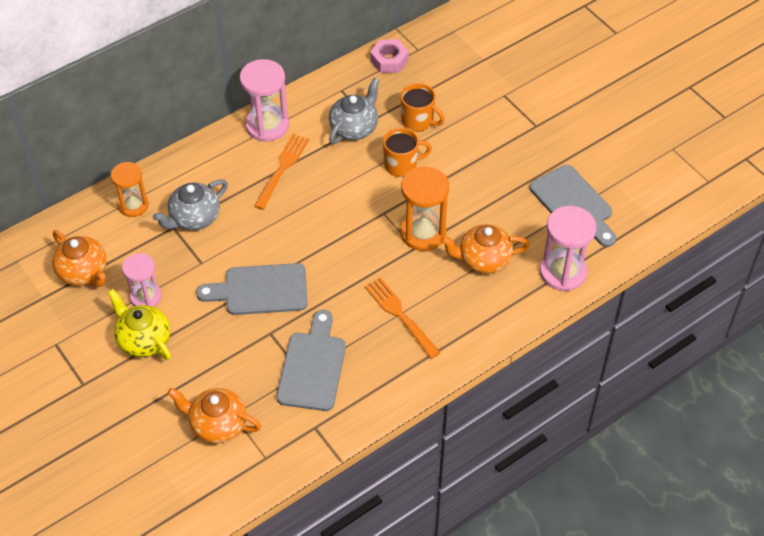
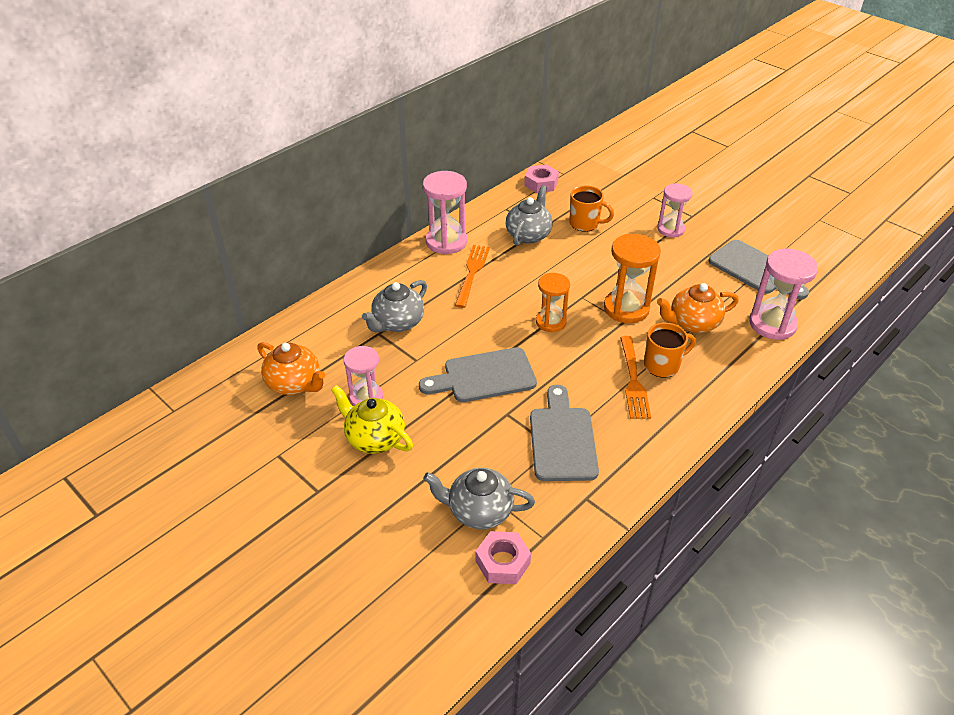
camera: 10 degrees left, 10 degrees down
orange hourglass [111,162,149,217] -> orange hourglass moved to [536,273,570,332]
orange teapot [167,388,262,443] -> grey teapot [423,468,535,529]
orange fork [365,277,440,359] -> orange fork turned 135 degrees counterclockwise [620,336,651,419]
orange mug [383,128,432,177] -> orange mug moved to [644,322,696,377]
none -> pink nut [476,531,531,584]
none -> pink hourglass [657,183,693,237]

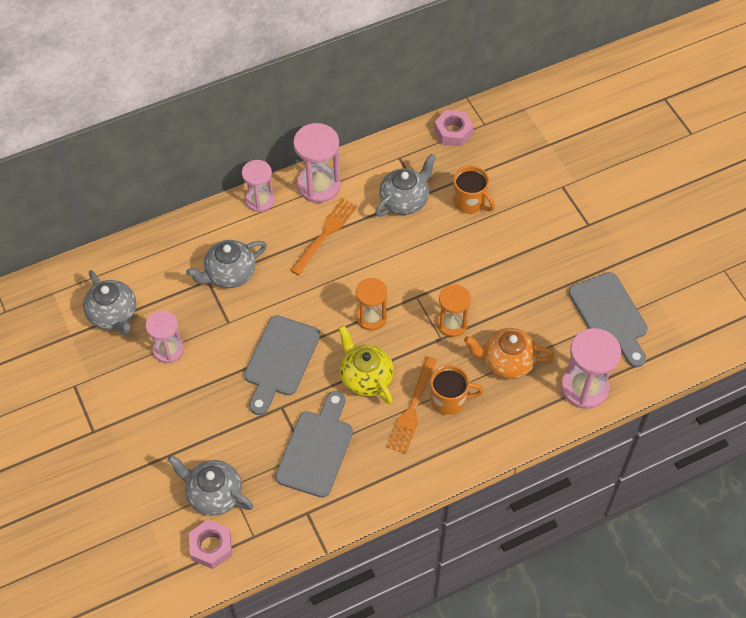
camera: 20 degrees right, 15 degrees up
orange teapot [257,342,325,395] -> grey teapot [83,270,136,335]
yellow teapot [331,385,413,454] -> yellow teapot moved to [339,325,394,404]
grey cutting board [419,347,537,402] -> grey cutting board turned 75 degrees counterclockwise [244,315,320,415]
orange hourglass [604,234,661,323] -> orange hourglass [437,284,471,337], size x0.66
pink hourglass [657,183,693,237] -> pink hourglass moved to [242,160,275,212]

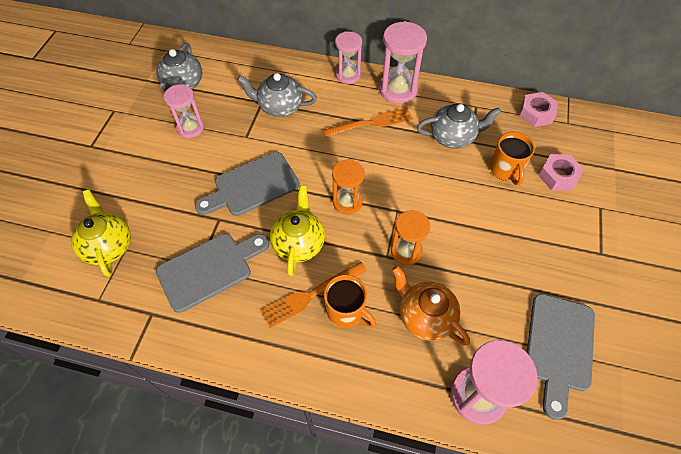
camera: 40 degrees right, 0 degrees up
grey teapot [168,455,253,516] -> yellow teapot [71,189,131,277]
pink nut [189,519,232,569] -> pink nut moved to [538,154,584,191]

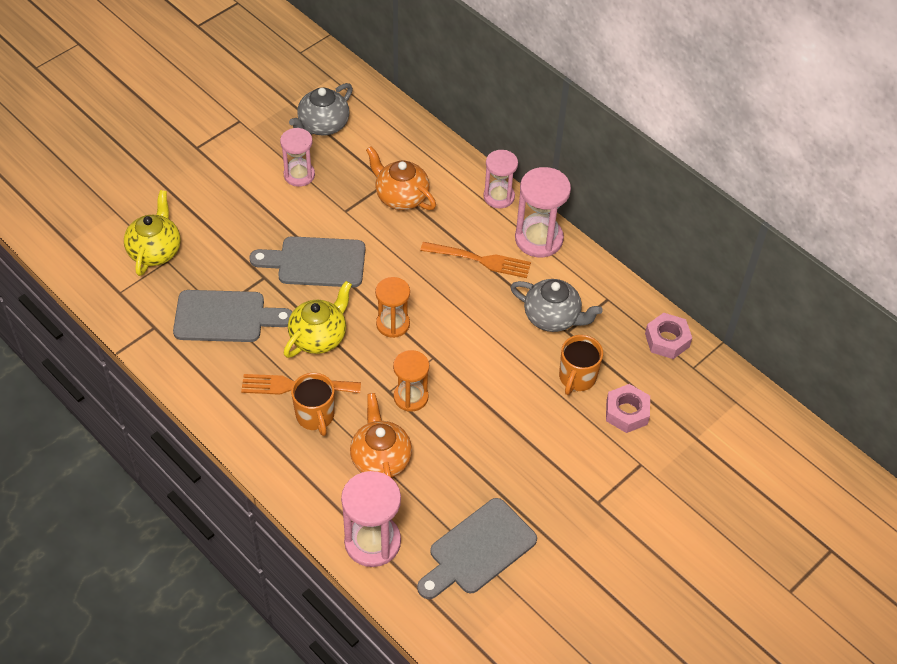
camera: 30 degrees right, 5 degrees down
grey teapot [237,73,317,117] -> orange teapot [366,146,436,210]

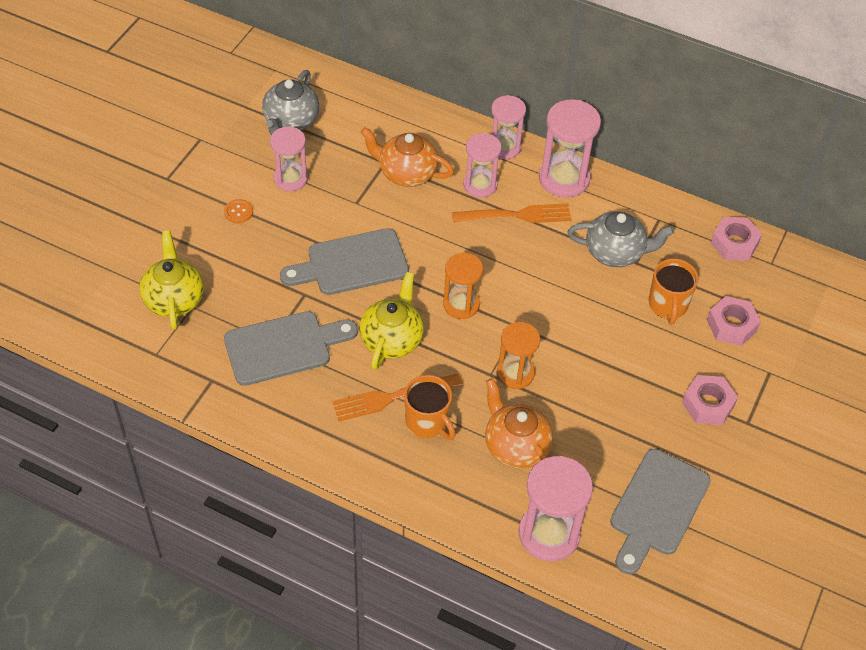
camera: 20 degrees left, 0 degrees up
none -> orange button [224,199,253,223]
none -> pink hourglass [463,133,502,198]
none -> pink nut [682,375,738,425]

